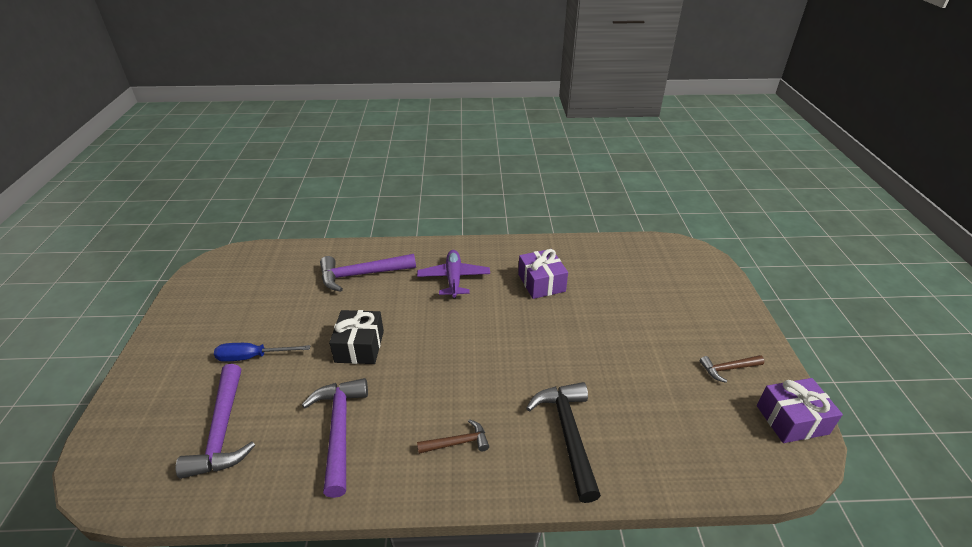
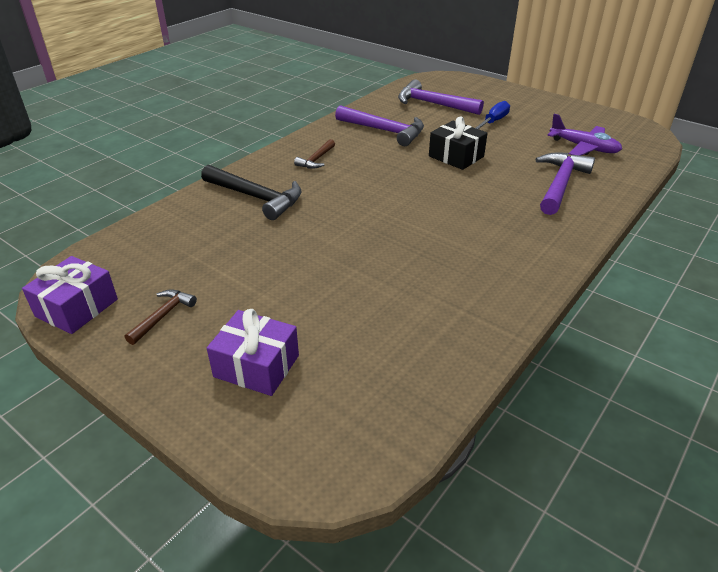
camera: 130 degrees right, 0 degrees up
purple plane [417,250,490,299] -> purple plane moved to [547,114,622,156]
purple gift [518,249,568,299] -> purple gift moved to [207,309,299,396]

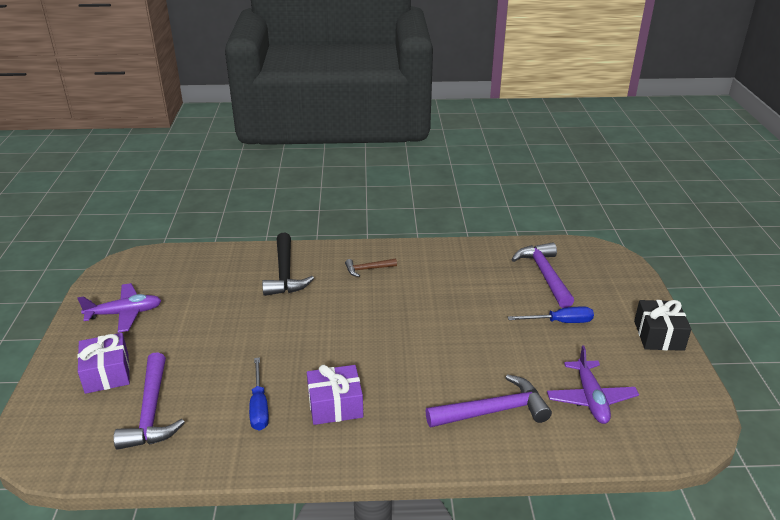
camera: 50 degrees right, 5 degrees down
purple gift [22,256,118,334] -> purple gift moved to [307,365,363,425]
brown hammer [125,289,197,345] -> purple plane [77,283,162,333]
purple hammer [335,105,424,146] -> purple hammer moved to [114,352,185,450]
black gift [429,116,487,170] -> black gift moved to [634,300,691,351]
none -> blue screwdriver [249,357,269,431]

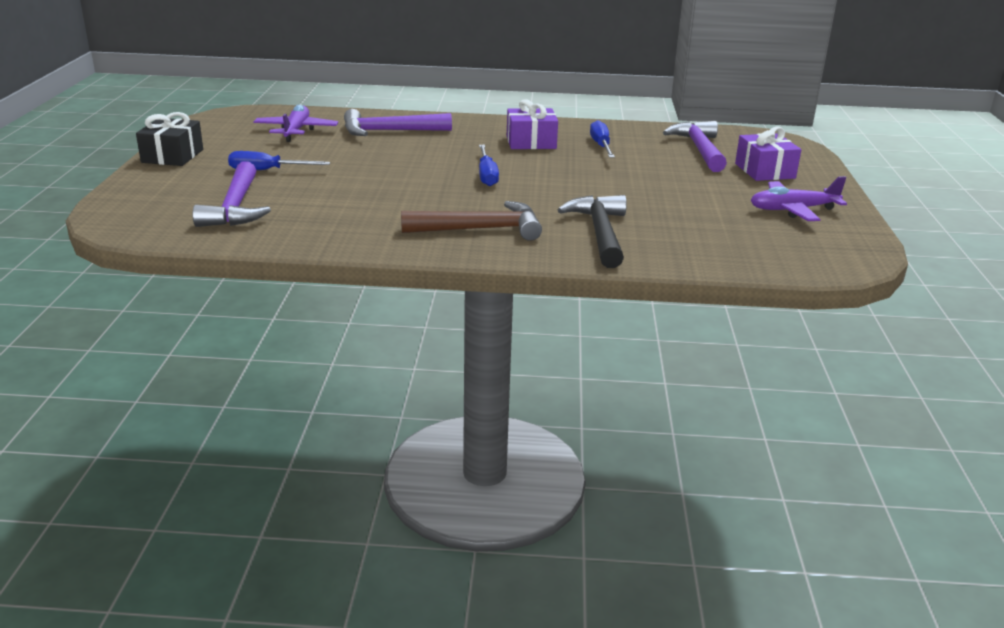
camera: 175 degrees left, 5 degrees down
brown hammer [345,259,397,277] -> brown hammer [401,201,542,241], size x1.84
none -> blue screwdriver [479,145,499,186]

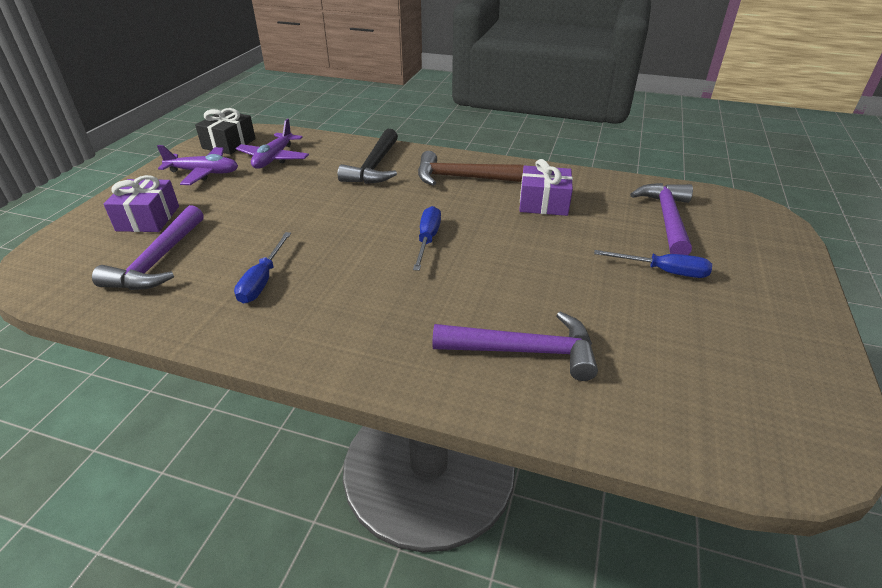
camera: 165 degrees left, 10 degrees up
black gift [136,112,203,166] -> black gift moved to [195,108,256,155]
purple plane [254,105,338,142] -> purple plane moved to [236,119,309,169]
purple gift [507,99,558,149] -> purple gift moved to [519,159,573,216]

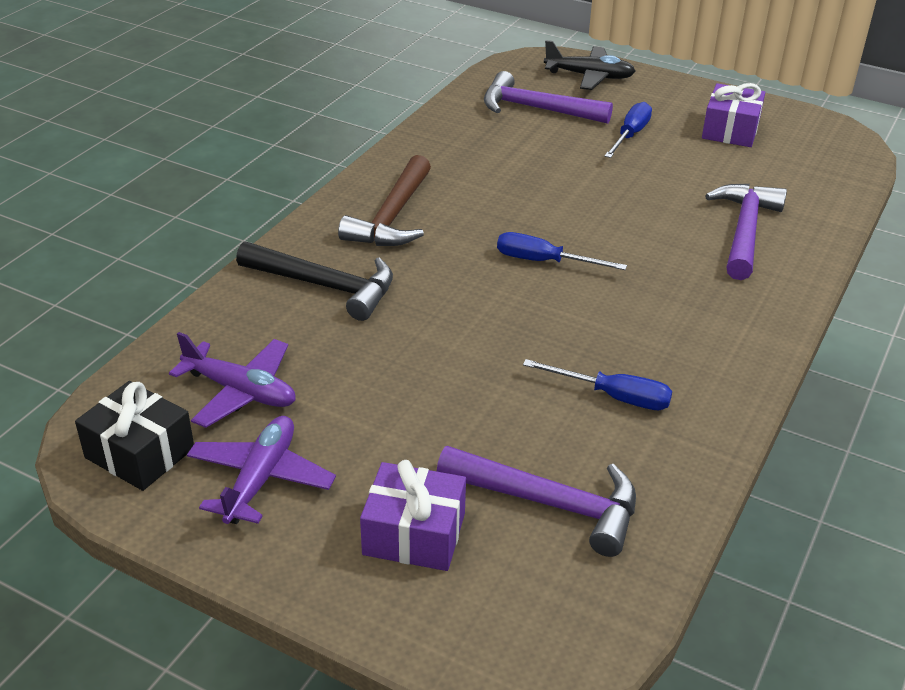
camera: 80 degrees left, 0 degrees up
purple gift [519,159,573,216] -> purple gift moved to [702,83,765,147]
none -> black plane [544,40,636,90]

